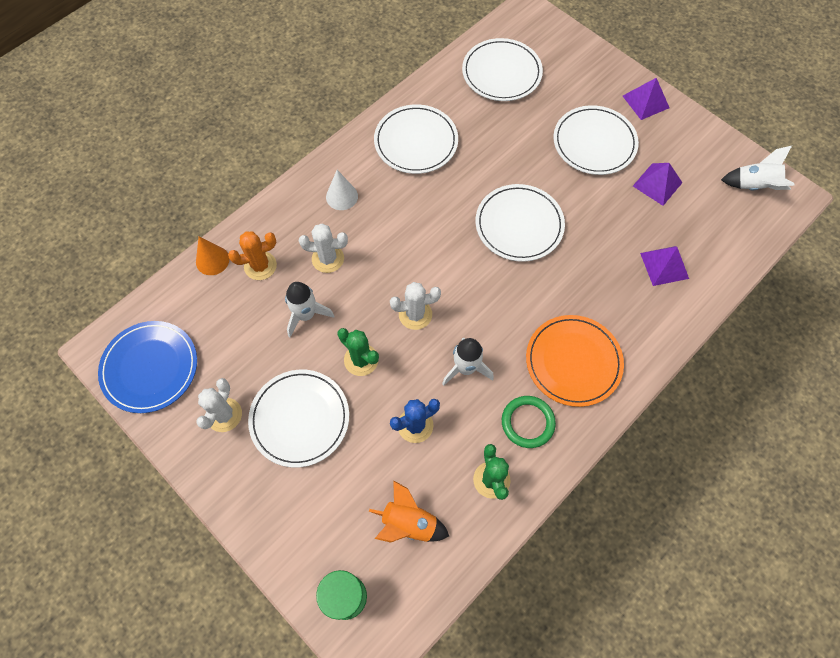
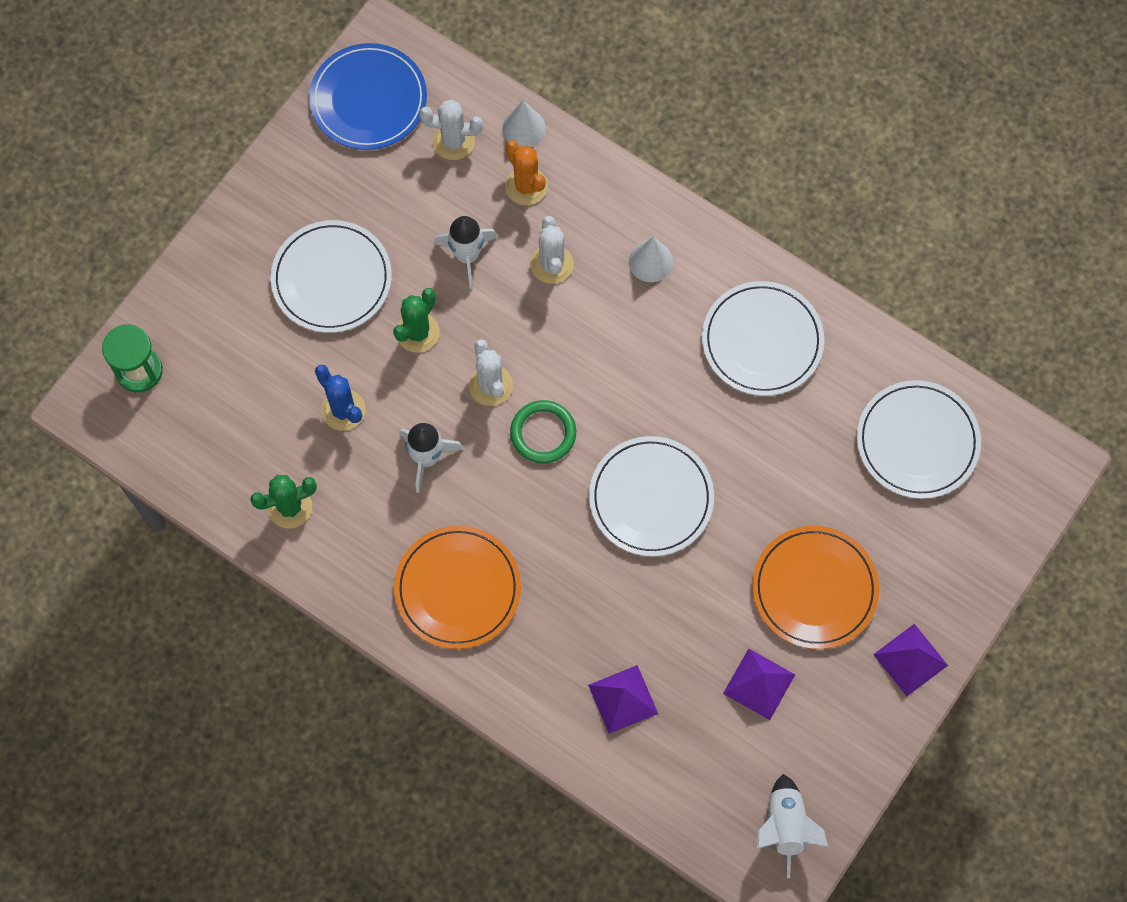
camera: 80 degrees right, 5 degrees up
orange cone [196,236,229,275] -> white cone [502,100,546,147]
white cactus [196,378,242,432] -> white cactus moved to [419,99,483,160]
orange rocket [369,480,449,543] -> none
green ring [502,396,556,448] -> green ring moved to [510,400,576,463]
white plate [553,105,639,175] -> orange plate [752,526,879,649]

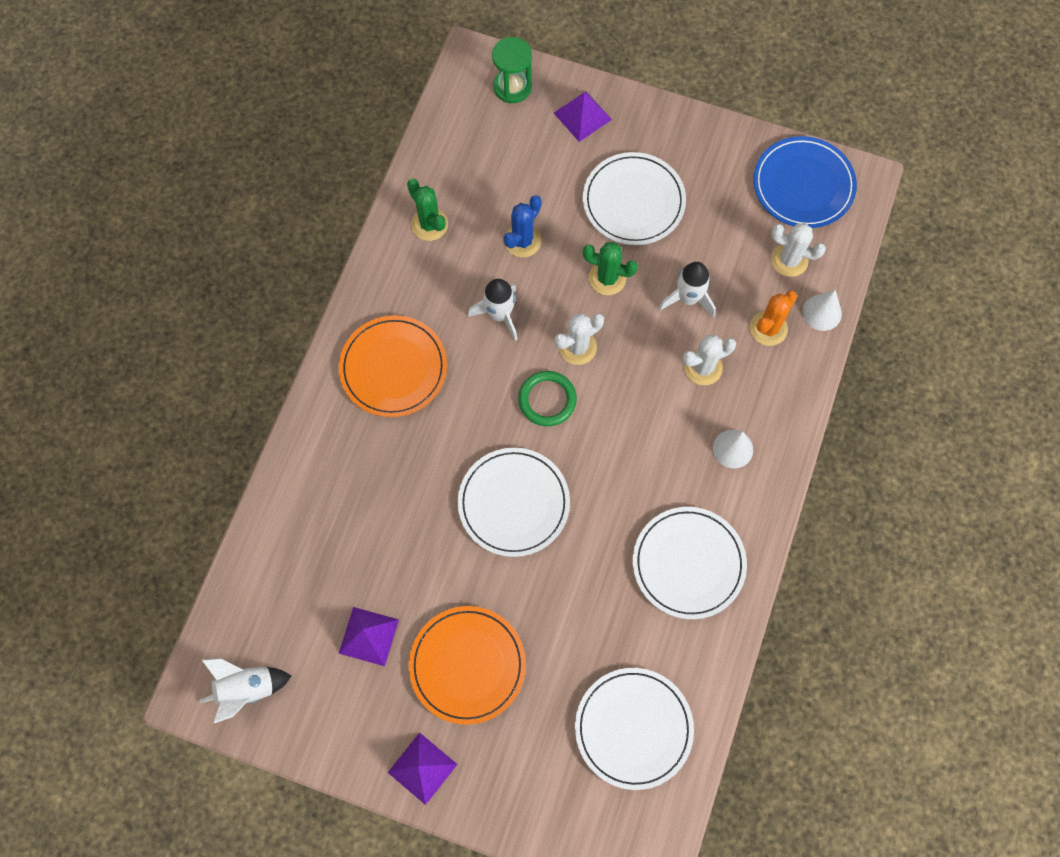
camera: 75 degrees right, 0 degrees up
white cactus [419,99,483,160] -> white cactus turned 60 degrees counterclockwise [771,223,826,277]
purple pyramid [588,665,658,734] -> purple pyramid moved to [554,91,612,142]

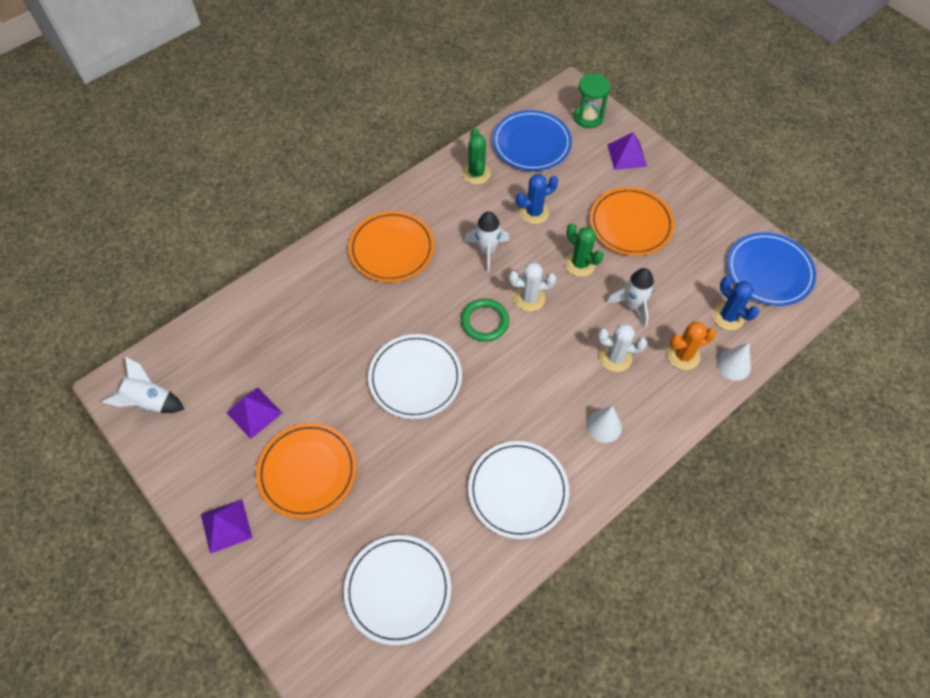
camera: 30 degrees right, 10 degrees down
white plate [583,152,686,245] -> orange plate [590,187,675,256]
white cactus [771,223,826,277] -> blue cactus [712,276,759,330]
none -> blue plate [492,110,572,171]

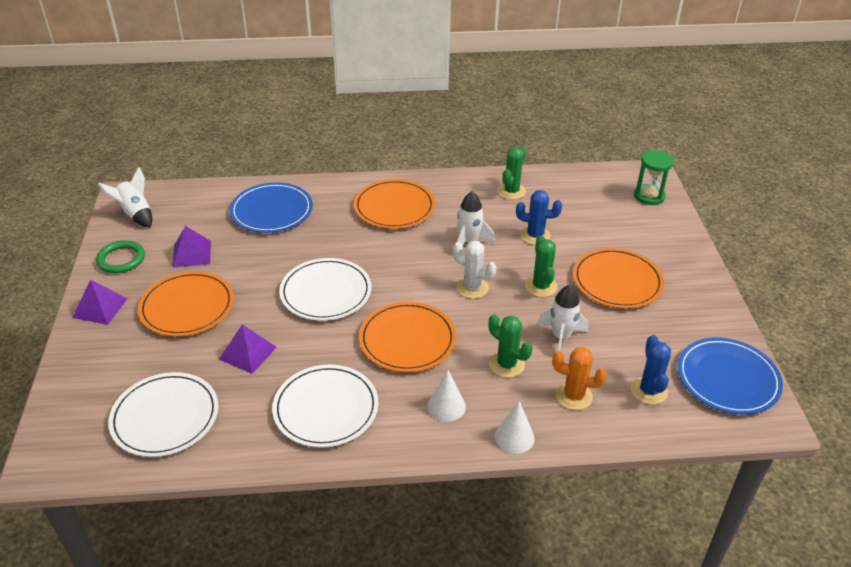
camera: 35 degrees right, 20 degrees down
green ring [461,299,509,342] -> green ring moved to [96,240,145,273]
blue plate [492,110,572,171] -> blue plate moved to [230,182,313,233]
white cactus [597,323,647,372] -> green cactus [488,314,532,378]
purple pyramid [607,132,647,170] -> purple pyramid moved to [219,324,277,374]
white cone [716,342,751,381] -> white cone moved to [495,401,535,454]
none -> orange plate [359,302,456,372]

